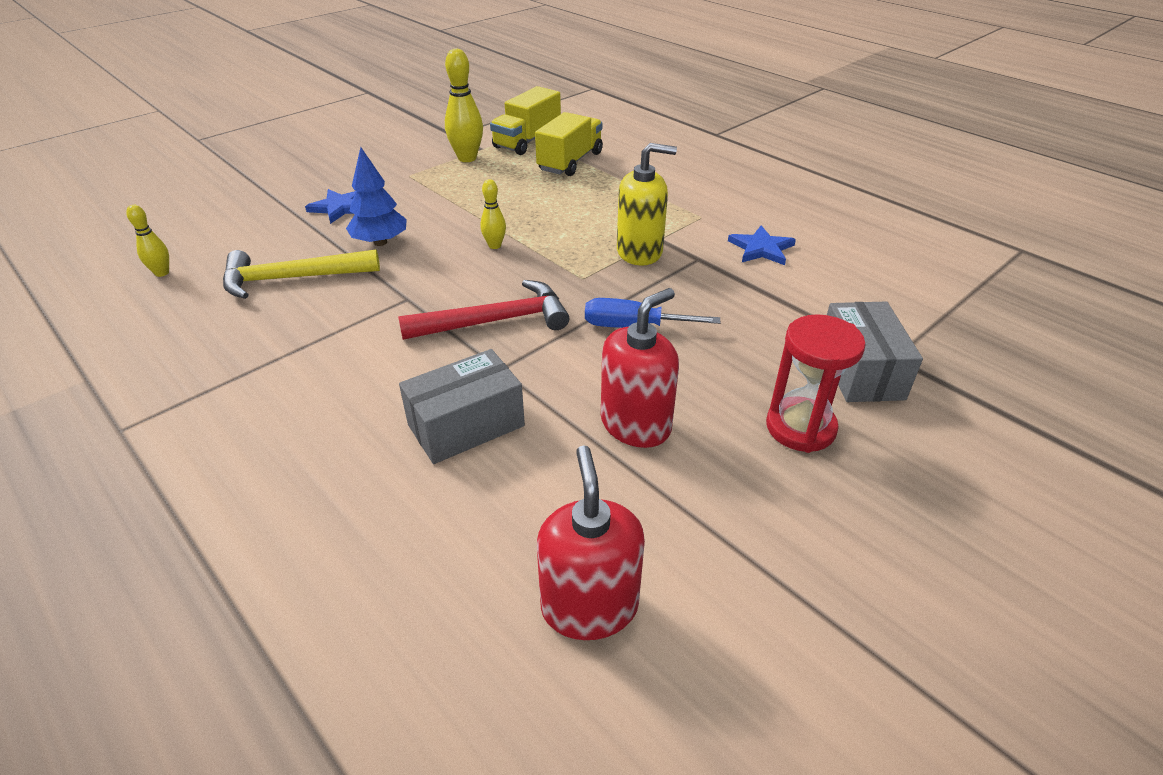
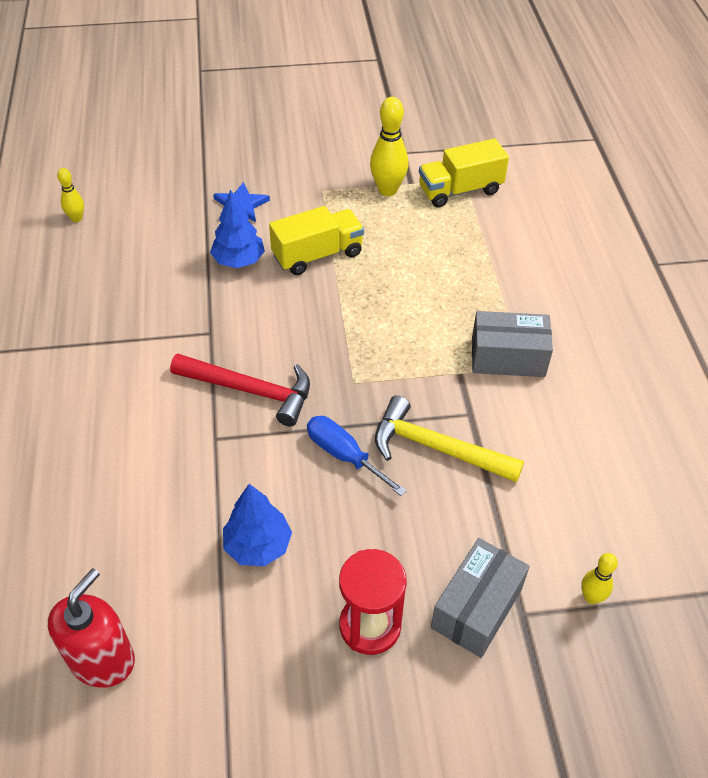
camera: 35 degrees right, 10 degrees up
yellow hammer [223,250,380,299] -> yellow hammer moved to [375,395,524,483]
grey box [399,349,525,464] -> grey box moved to [472,311,553,377]
yellow bowling pin [480,179,506,249] -> yellow bowling pin moved to [581,553,618,604]
yellow truck [535,112,603,176] -> yellow truck moved to [269,206,364,275]
red soap dispenser [601,288,679,448] -> blue tree [223,484,292,566]
yellow soap dispenser [617,143,677,266] -> none
blue star [728,225,796,265] -> none

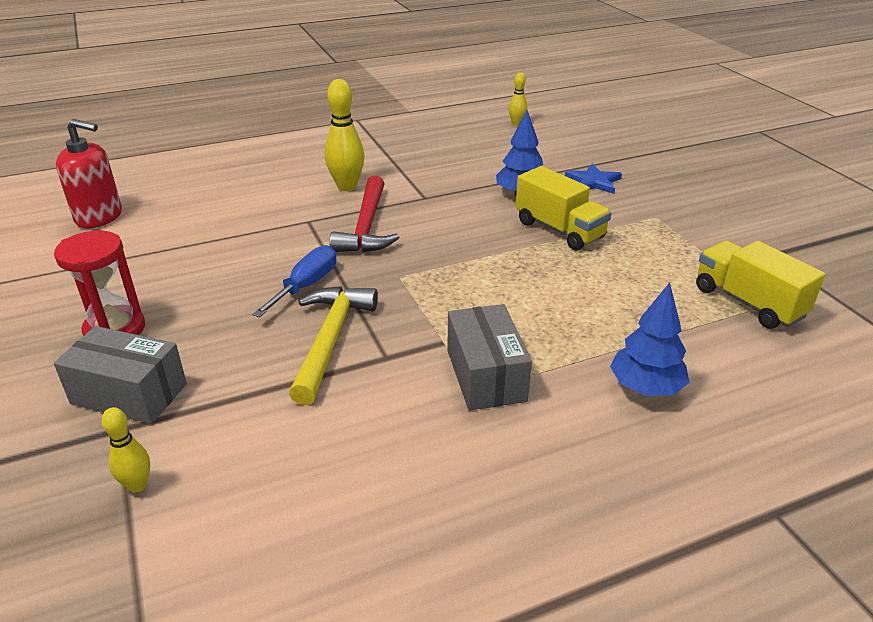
camera: 75 degrees right, 15 degrees down
blue tree [223,484,292,566] -> blue tree moved to [610,283,689,396]
yellow bowling pin [370,97,409,196] -> yellow bowling pin moved to [325,79,364,191]

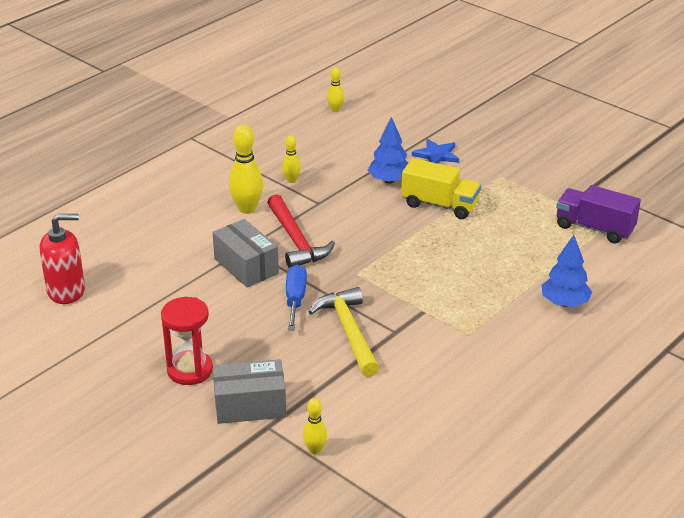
camera: 25 degrees left, 0 degrees up
grey box [447,304,532,411] -> grey box moved to [212,219,279,287]
yellow truck [696,241,825,329] -> purple truck [556,185,641,244]
none -> yellow bowling pin [282,135,301,183]

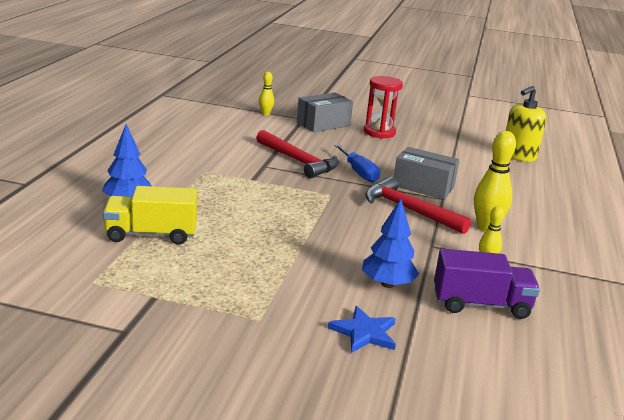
camera: 150 degrees right, 10 degrees down
red soap dispenser [39,214,85,304] -> yellow soap dispenser [506,86,546,162]
yellow hammer [309,287,379,377] -> red hammer [256,130,339,179]
yellow bowling pin [327,67,344,112] -> none
yellow truck [401,158,481,219] -> yellow truck moved to [103,186,197,245]
purple truck [556,185,641,244] -> purple truck moved to [434,249,540,319]

